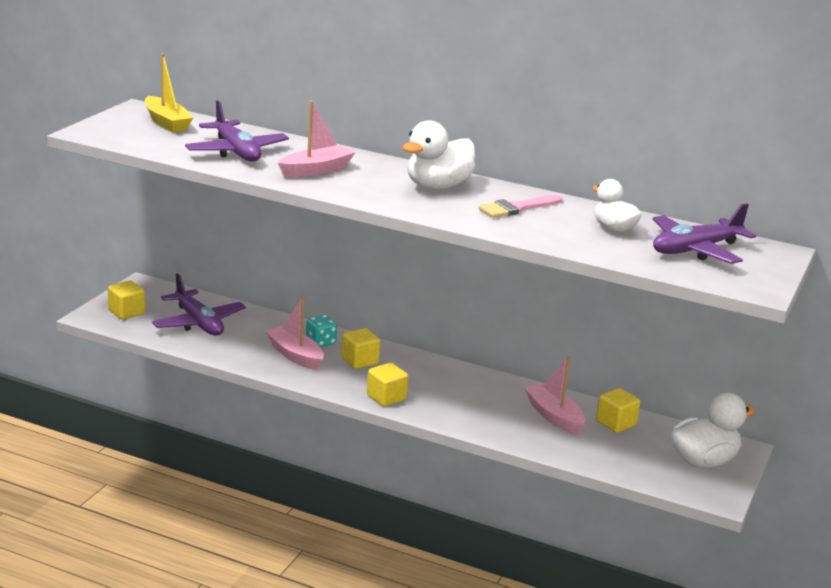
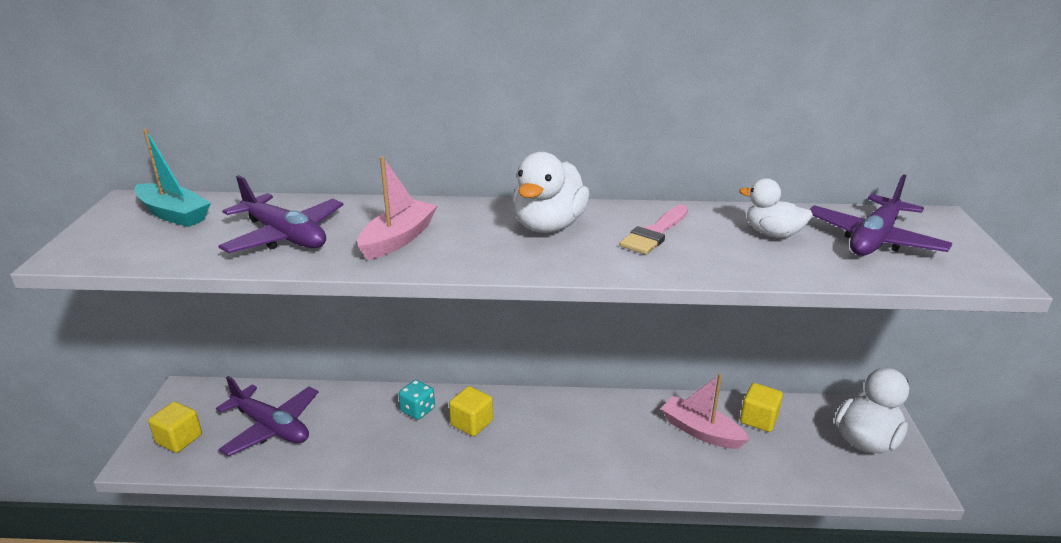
camera: 20 degrees left, 5 degrees up
yellow boat [145,53,193,133] -> turquoise boat [134,129,211,227]
pink boat [265,296,324,370] -> none
yellow cube [367,363,408,406] -> none

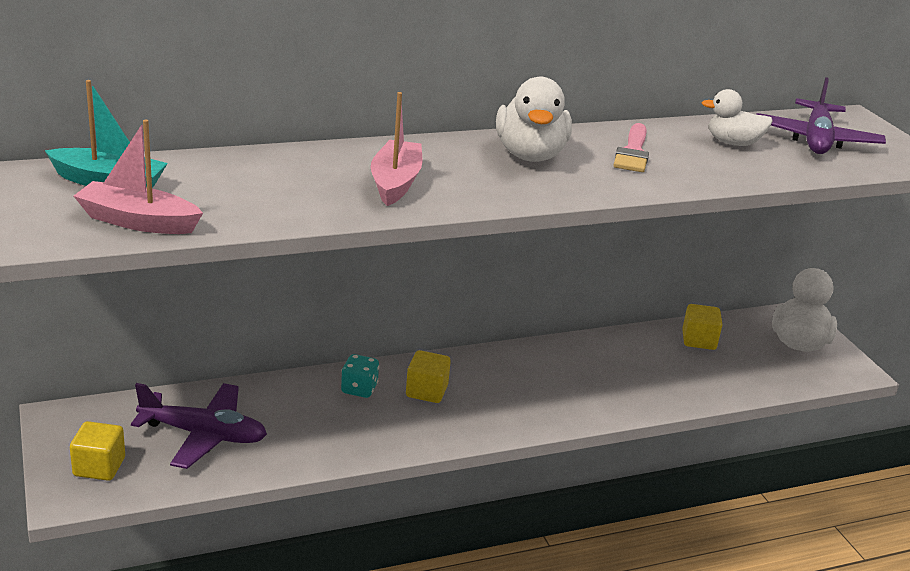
camera: 25 degrees left, 0 degrees up
purple plane [218,175,343,253] -> none
pink boat [661,373,750,449] -> pink boat moved to [74,120,203,234]

